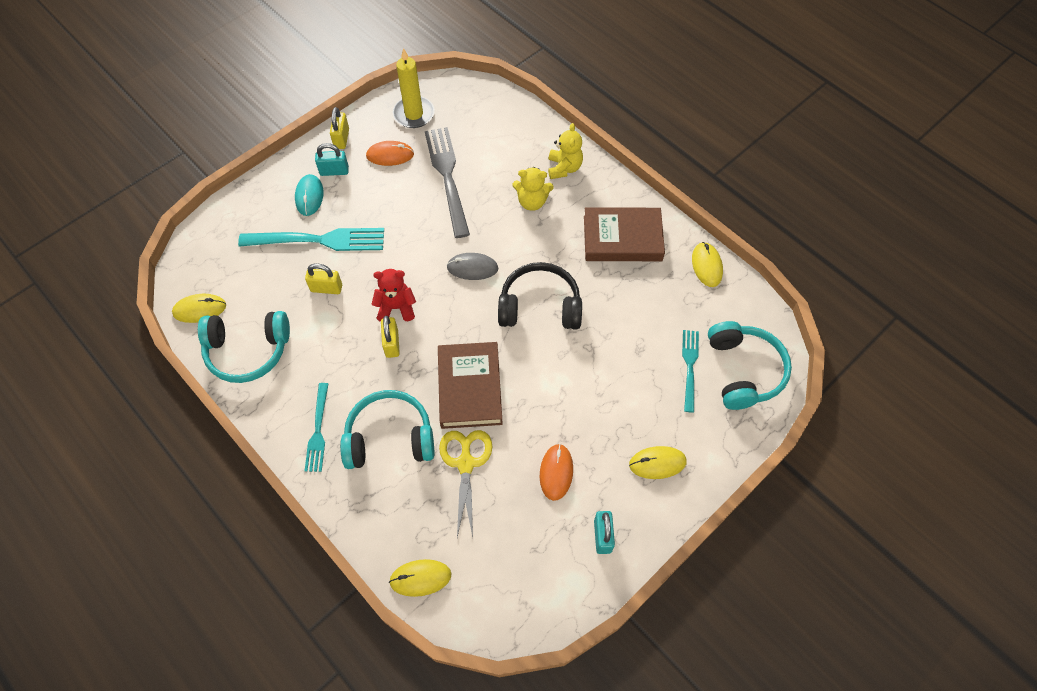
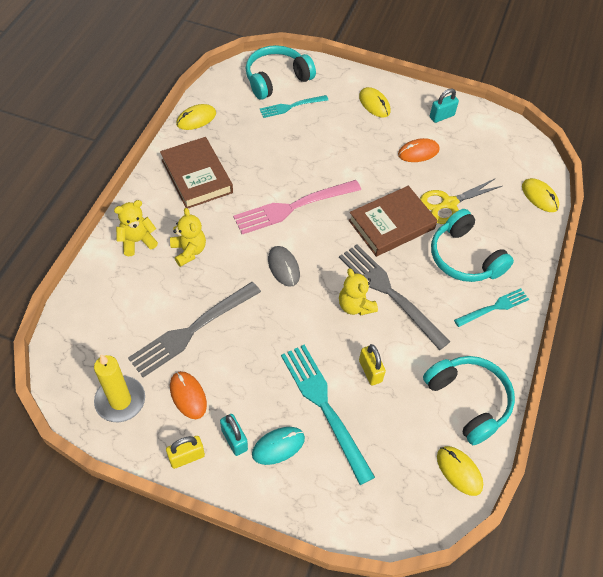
camera: 120 degrees left, 5 degrees down
red teddy bear [371,269,416,322] -> yellow teddy bear [339,268,378,316]
yellow padlock [381,316,400,358] -> grey fork [339,244,451,350]
black headphones [498,262,582,329] -> pink fork [233,180,361,234]

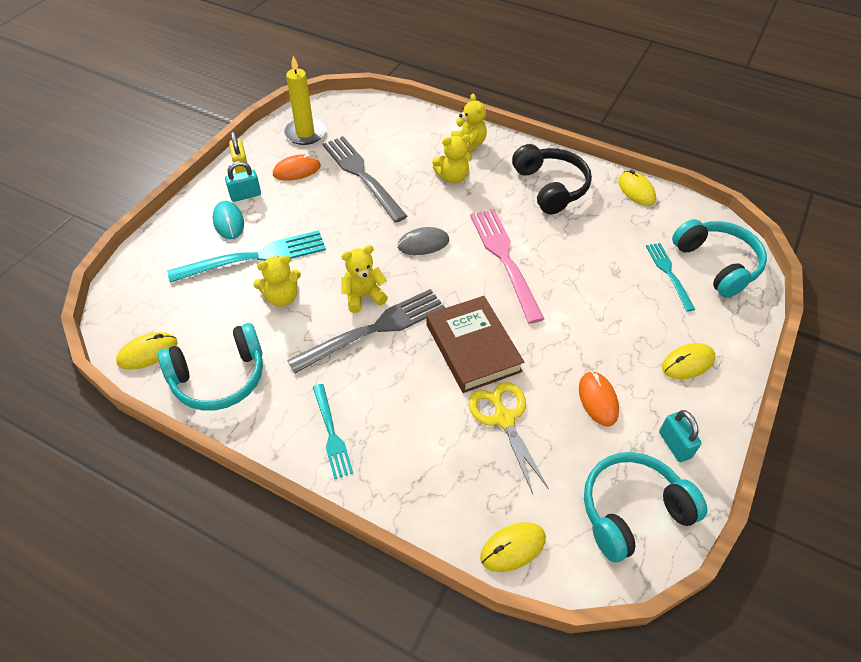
camera: 100 degrees right, 5 degrees down
brown book [160,137,233,209] -> black headphones [512,144,592,214]
yellow padlock [359,344,386,385] -> yellow teddy bear [254,255,301,307]
turquoise headphones [431,209,514,282] -> turquoise headphones moved to [584,452,707,562]

